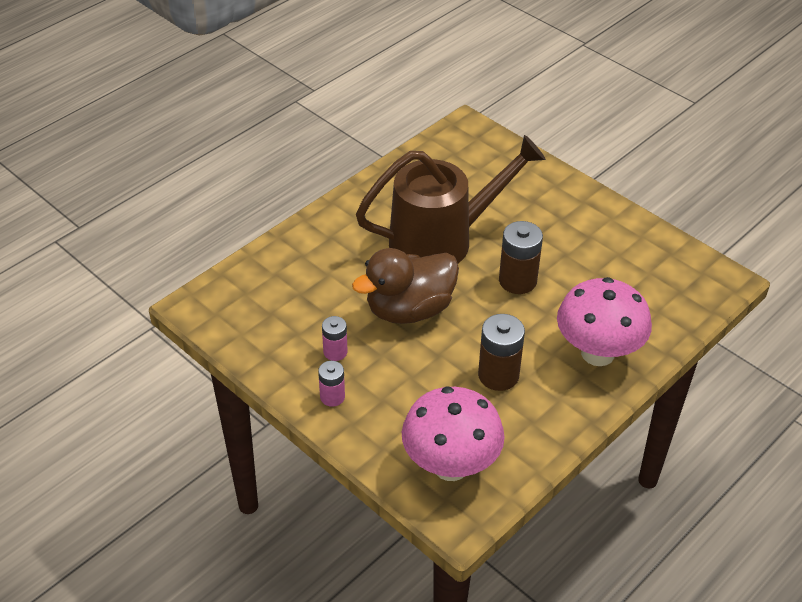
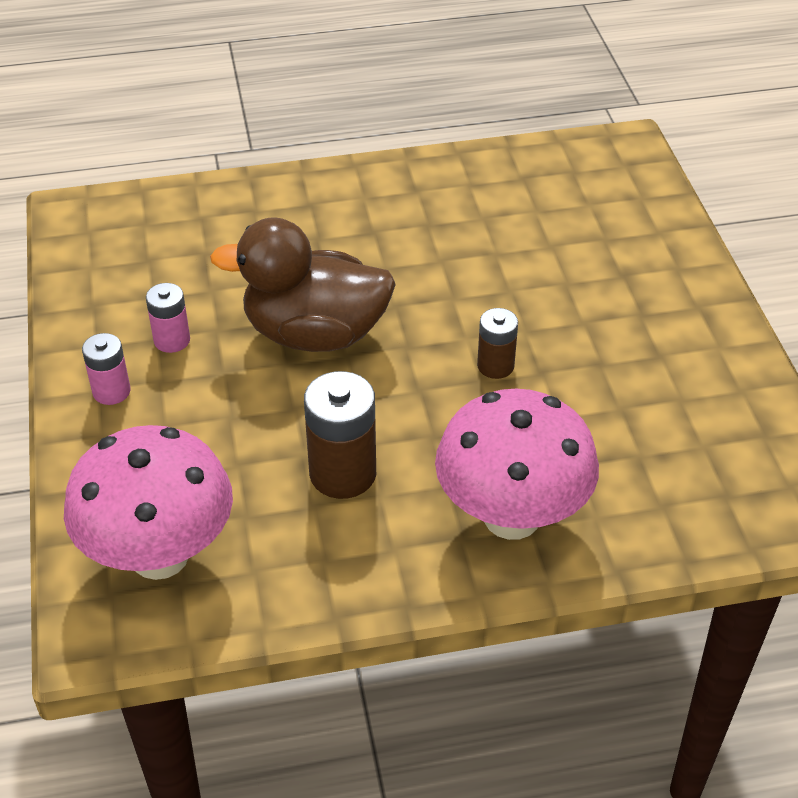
camera: 35 degrees right, 0 degrees up
brown watering can [356,135,546,264] -> none
brown battery [499,221,543,294] -> brown battery [477,308,518,379], size x0.60

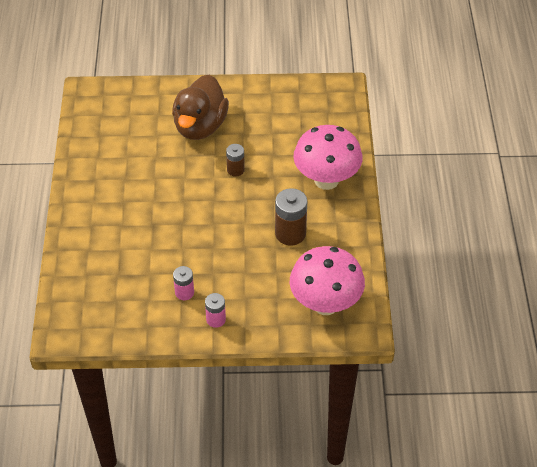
camera: 80 degrees left, 5 degrees up
brown duck [210,217,396,352] -> brown duck moved to [172,75,229,140]

